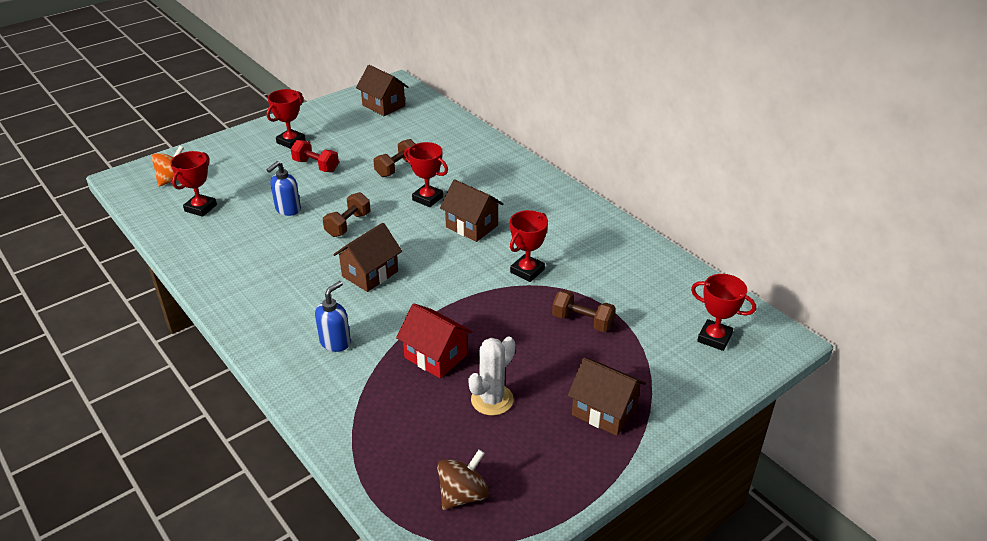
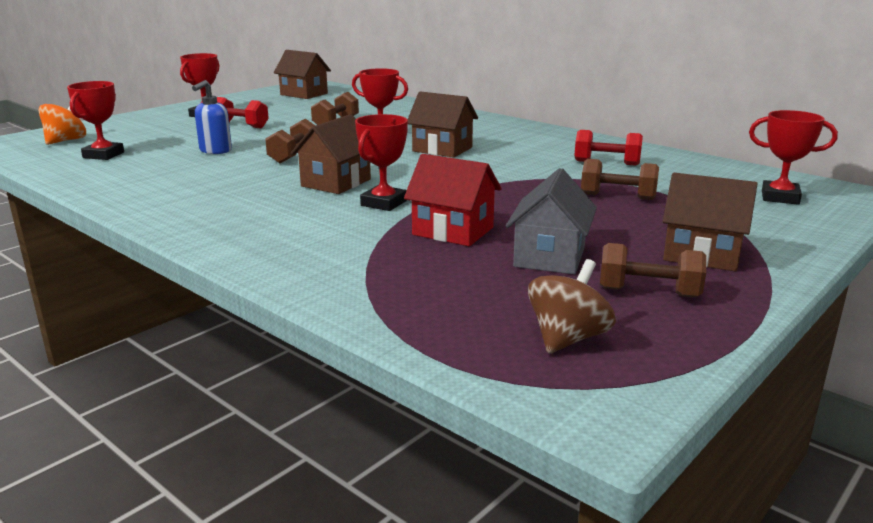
camera: 10 degrees left, 15 degrees down
blue soap dispenser [315,281,351,352] -> none
white cactus [468,337,515,415] -> grey house [506,168,597,274]
red trophy [510,210,548,282] -> red trophy moved to [355,114,408,211]
none -> red dumbbell [575,130,643,166]
none -> brown dumbbell [600,243,706,298]

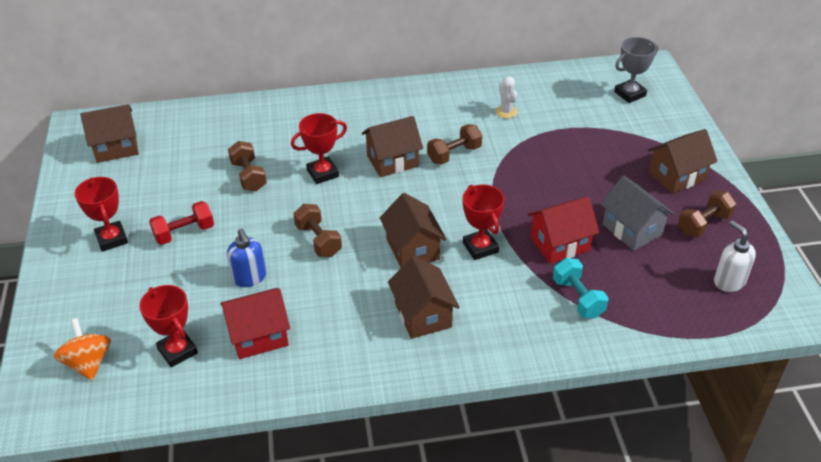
camera: 50 degrees left, 20 degrees up
brown spinning top [528,259,616,354] -> white soap dispenser [714,220,756,292]
red dumbbell [575,130,643,166] -> white cactus [496,77,517,118]
brown dumbbell [581,159,659,200] -> brown dumbbell moved to [427,124,482,165]
red trophy [749,110,838,205] -> grey trophy [614,37,658,103]
none -> red house [221,288,290,359]
none -> brown house [388,256,460,339]
none -> turquoise dumbbell [553,258,609,318]

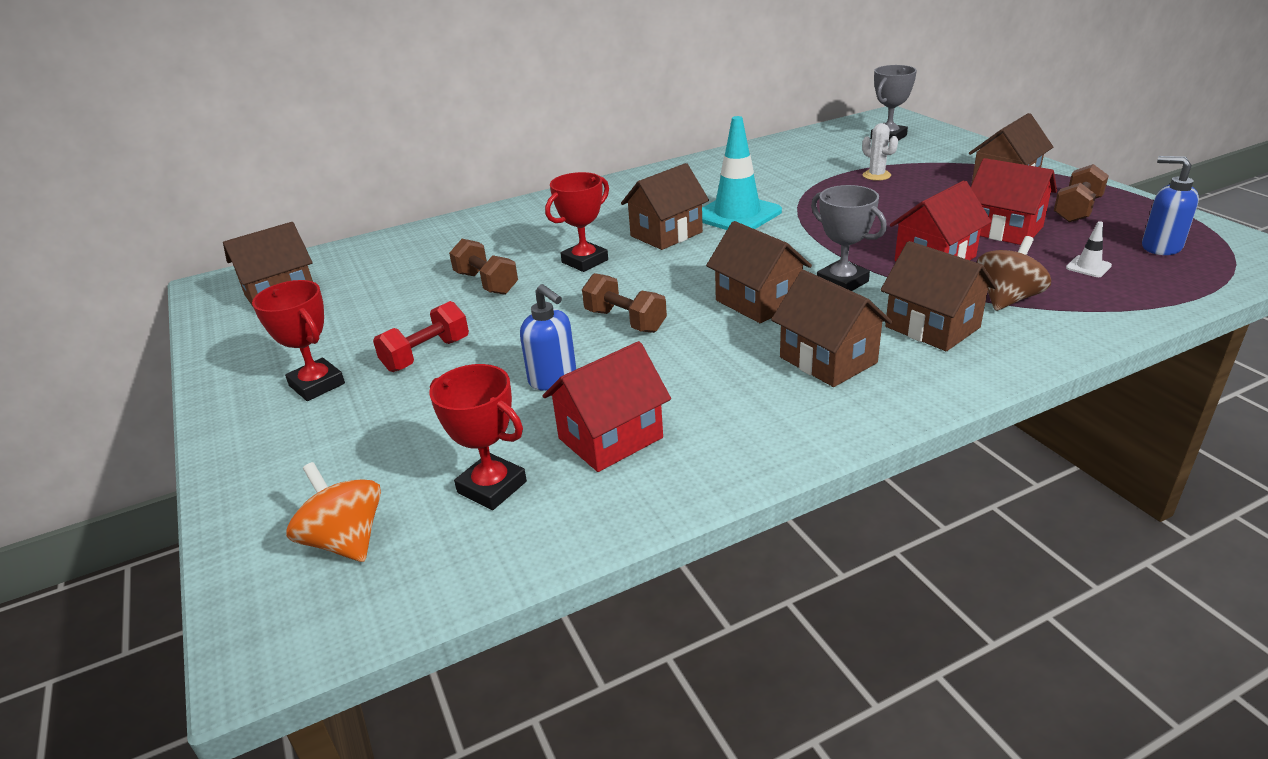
camera: 15 degrees left, 10 degrees down
brown dumbbell [427,124,482,165] -> turquoise traffic cone [702,116,782,230]
red trophy [463,184,505,260] -> grey trophy [811,185,887,291]
white cactus [496,77,517,118] -> white cactus moved to [862,123,898,181]
turquoise dumbbell [553,258,609,318] -> brown spinning top [977,236,1051,311]
grey house [600,176,674,251] -> red house [971,158,1057,245]
white soap dispenser [714,220,756,292] -> blue soap dispenser [1142,156,1199,255]
none -> brown house [881,241,997,351]
none -> white traffic cone [1066,221,1112,277]

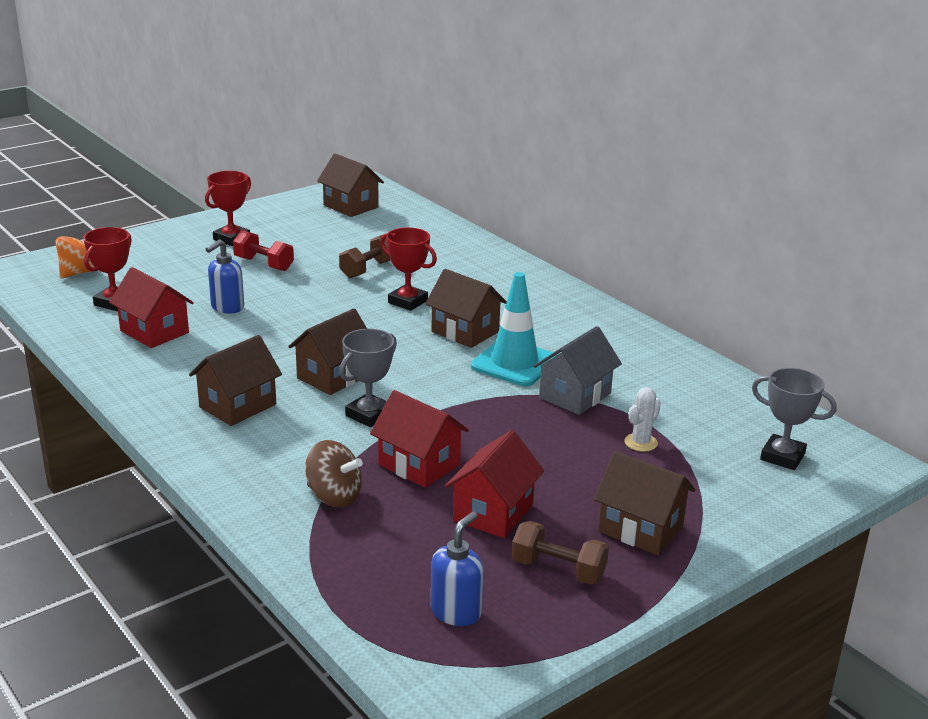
camera: 75 degrees right, 5 degrees down
brown dumbbell [582,273,667,333] -> none
brown house [881,241,997,351] -> none
white traffic cone [1066,221,1112,277] -> none
none -> grey house [533,326,622,415]

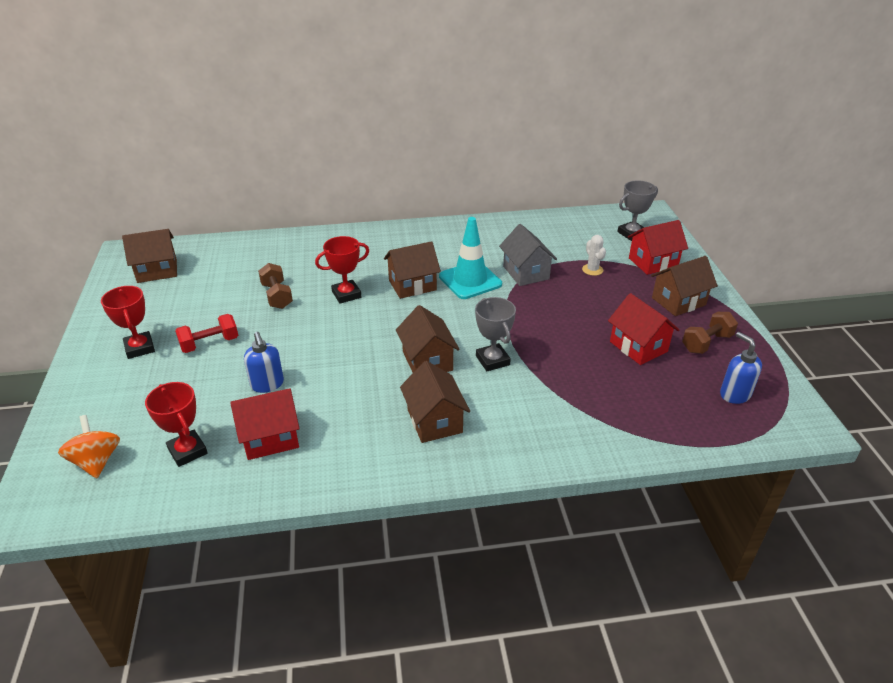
camera: 60 degrees left, 10 degrees up
brown spinning top [305,440,363,507] -> none
red house [370,390,469,488] -> red house moved to [628,220,688,275]

